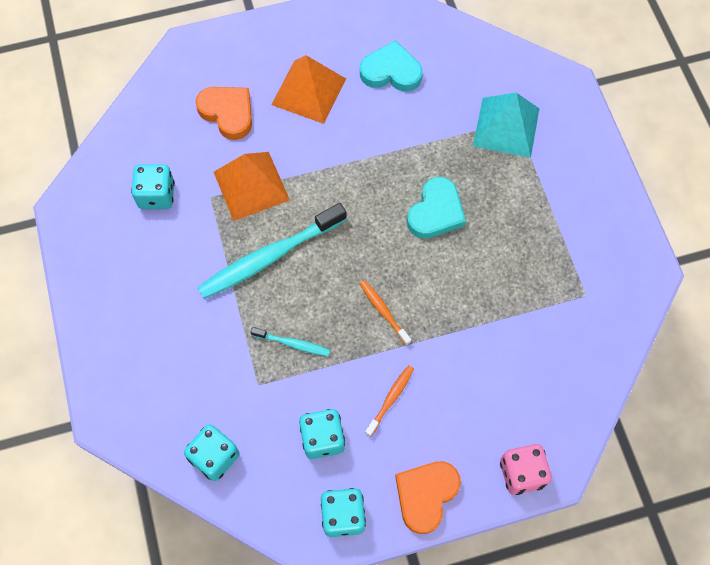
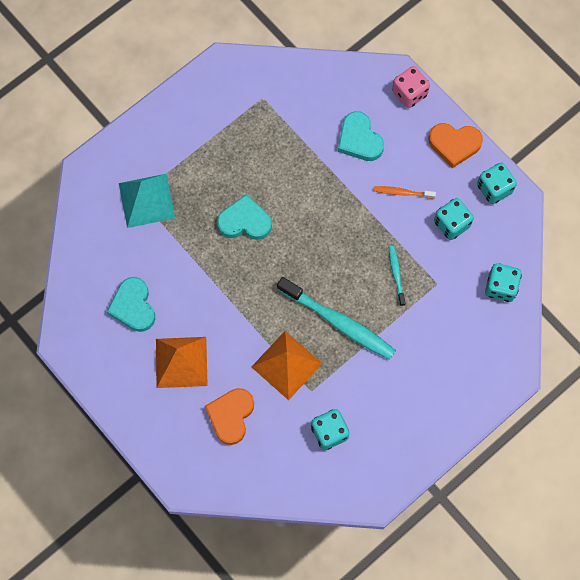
camera: 115 degrees left, 5 degrees up
orange toothbrush [360,280,411,346] -> none
none -> turquoise heart [338,111,384,161]

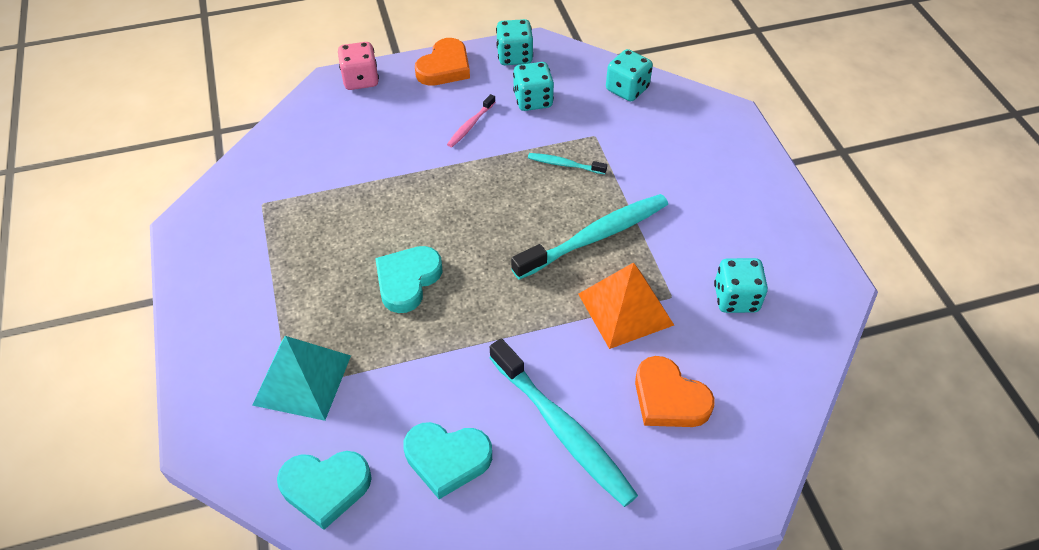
camera: 65 degrees left, 20 degrees down
orange pyramid [156,337,208,388] -> turquoise toothbrush [489,339,638,507]
turquoise heart [338,111,384,161] -> turquoise heart moved to [277,451,372,530]
orange toothbrush [373,186,436,199] -> pink toothbrush [447,94,495,147]

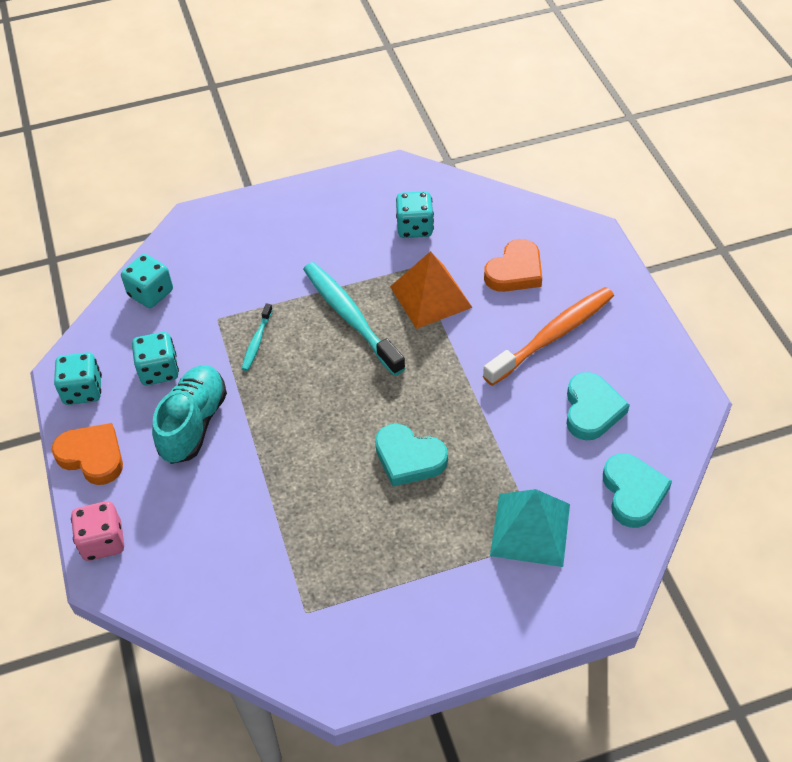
camera: 90 degrees left, 0 degrees up
pink toothbrush [447,94,495,147] -> turquoise shoe [152,365,227,464]
turquoise toothbrush [489,339,638,507] -> orange toothbrush [483,287,614,386]

